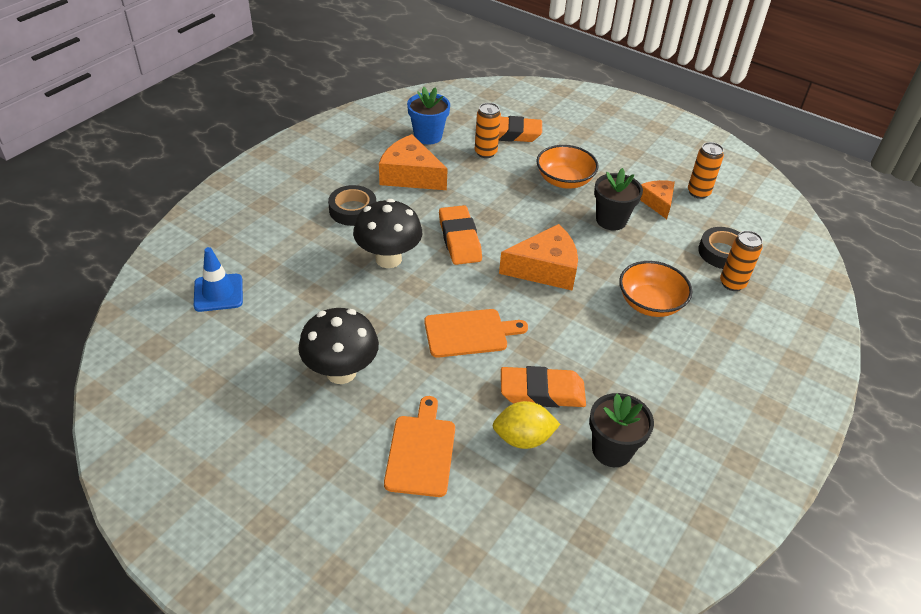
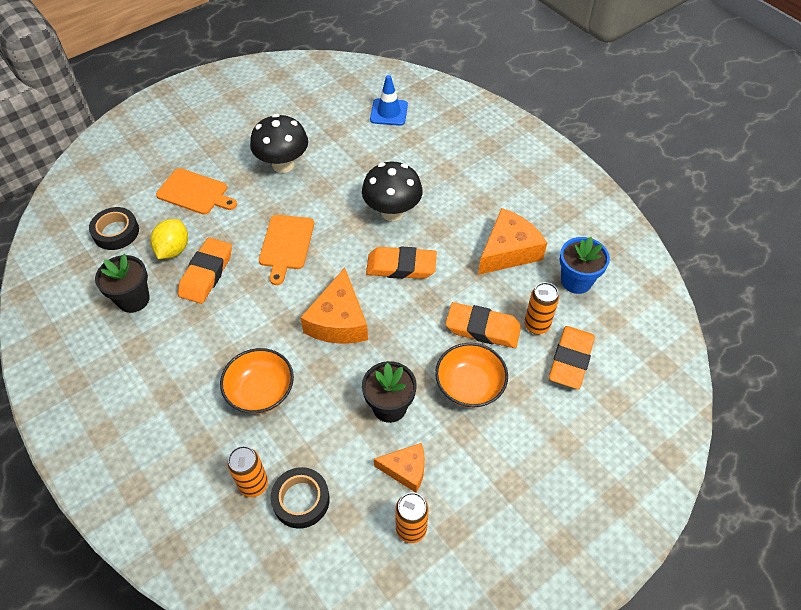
camera: 110 degrees right, 10 degrees up
black tape [328,185,376,226] -> black tape moved to [89,207,139,250]
none -> orange eraser [446,302,521,348]

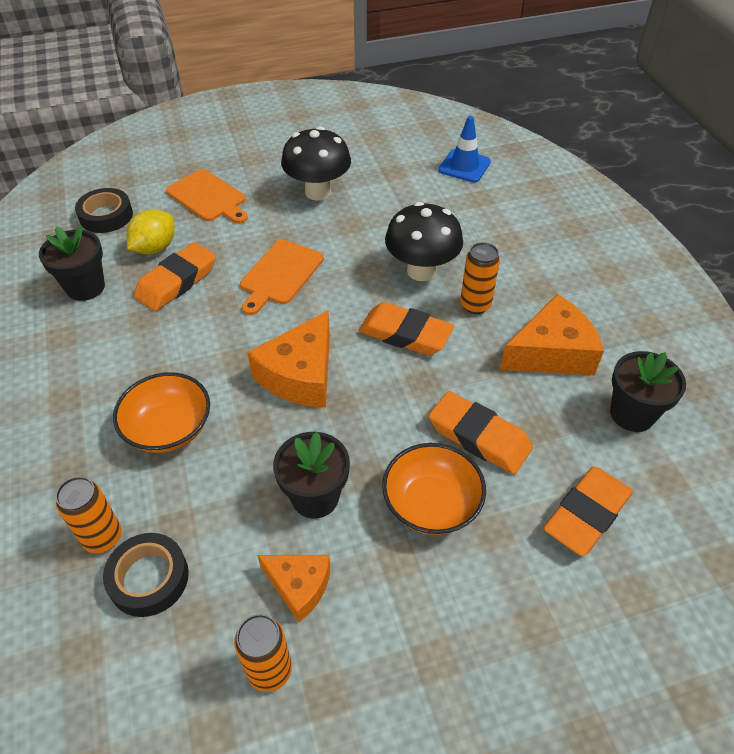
camera: 20 degrees right, 5 degrees down
orange can [524,282,559,334] -> orange can moved to [460,242,500,314]
blue flower pot [560,237,610,294] -> black flower pot [610,351,686,432]

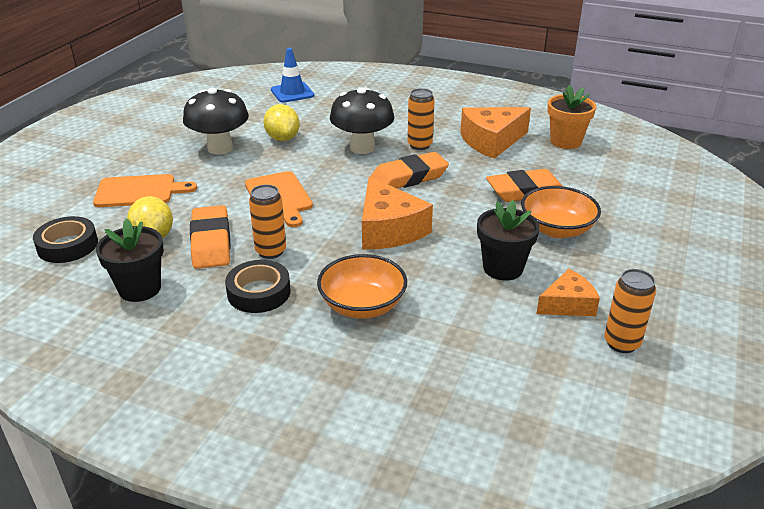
camera: 50 degrees left, 15 degrees down
orange can [55,476,122,553] -> orange can moved to [249,184,286,259]
black tape [103,533,189,617] -> black tape moved to [225,260,291,313]
orange cheese [500,294,604,375] -> orange cheese turned 135 degrees counterclockwise [460,107,531,159]
orange eraser [544,467,633,556] -> none
black flower pot [610,351,686,432] -> orange flower pot [547,85,596,149]
none -> yellow lemon [263,104,300,141]

